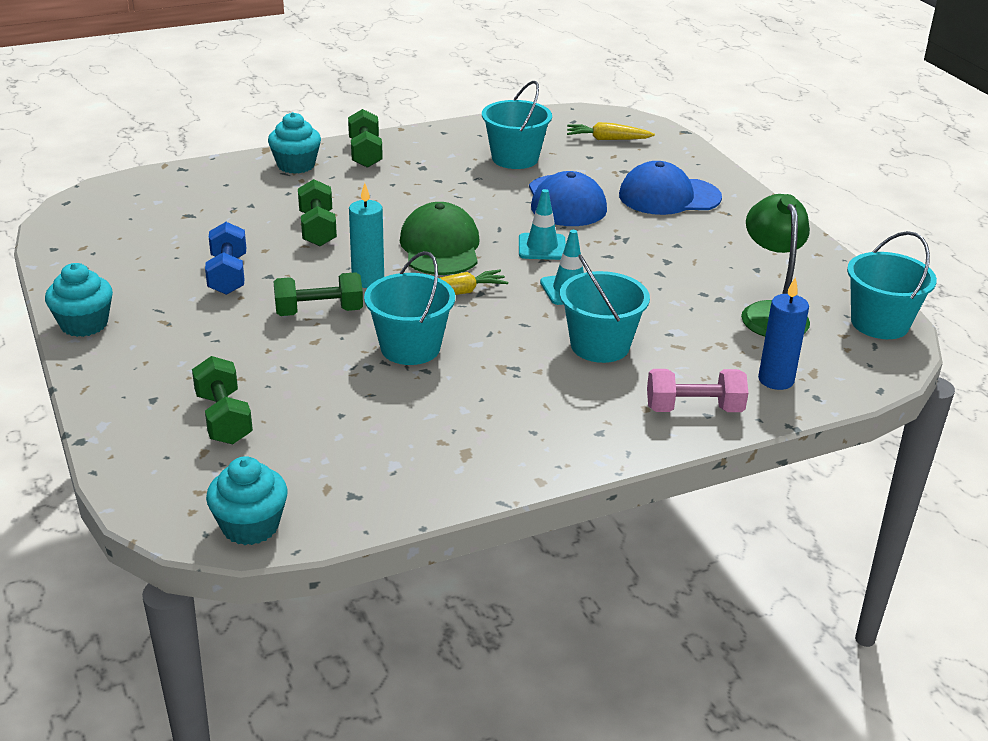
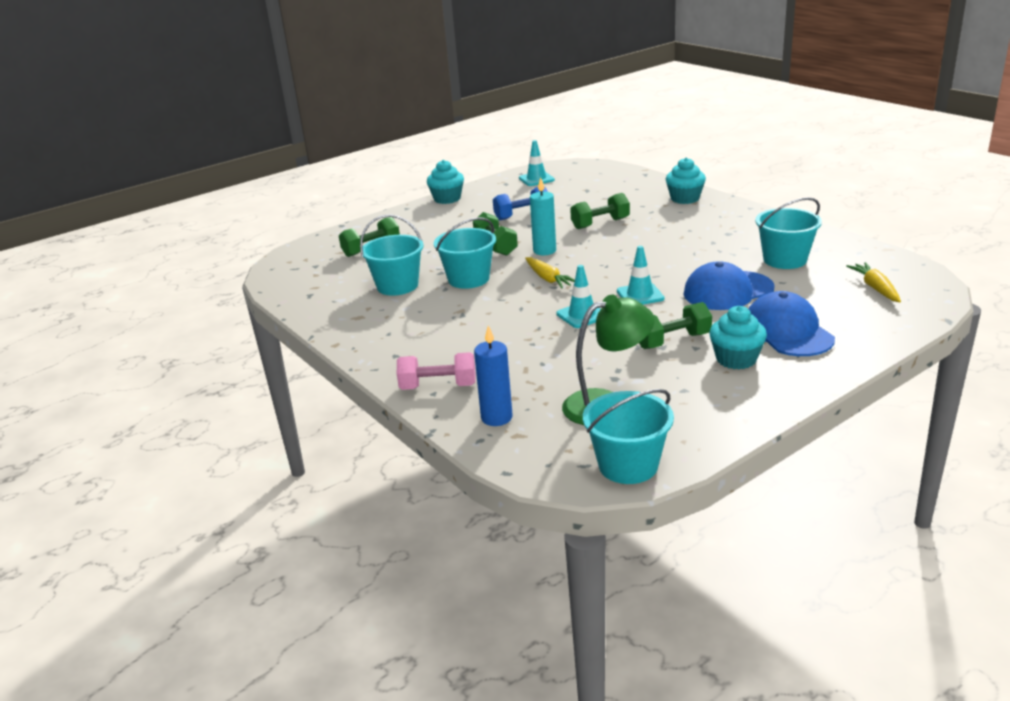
camera: 80 degrees right, 5 degrees down
turquoise cupcake [206,456,288,545] -> turquoise cupcake moved to [709,306,767,369]
green dumbbell [348,109,383,168] -> green dumbbell moved to [639,302,712,349]
green cap [400,202,480,275] -> none
turquoise bucket [560,255,650,363] -> turquoise bucket moved to [360,214,424,296]
pink dumbbell [647,369,748,412] -> pink dumbbell turned 75 degrees counterclockwise [397,352,476,390]
none -> turquoise traffic cone [519,140,555,186]

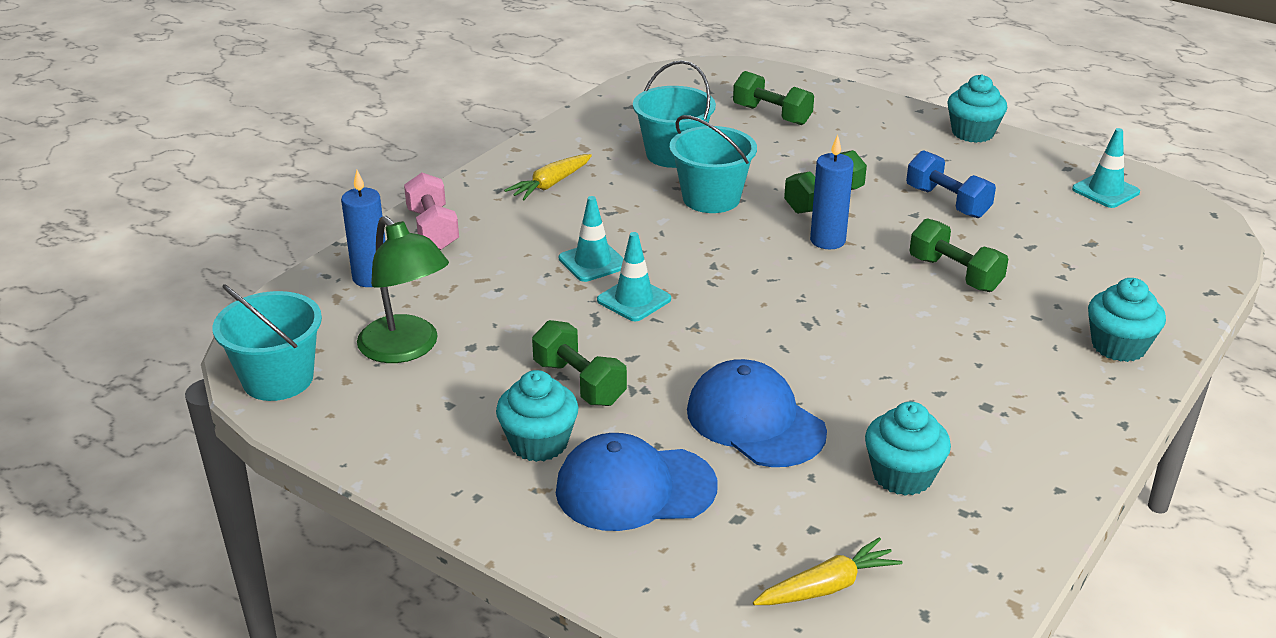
camera: 70 degrees right, 5 degrees up
yellow carrot [525,257,575,289] -> yellow carrot moved to [504,154,592,200]
turquoise candle [530,177,556,255] -> blue candle [810,135,854,249]
turquoise traffic cone [617,246,664,304] -> turquoise traffic cone moved to [559,196,623,282]
blue cap [748,291,835,356] -> blue cap turned 150 degrees counterclockwise [556,433,717,531]
turquoise bucket [755,197,822,269] -> turquoise cupcake [865,402,951,496]

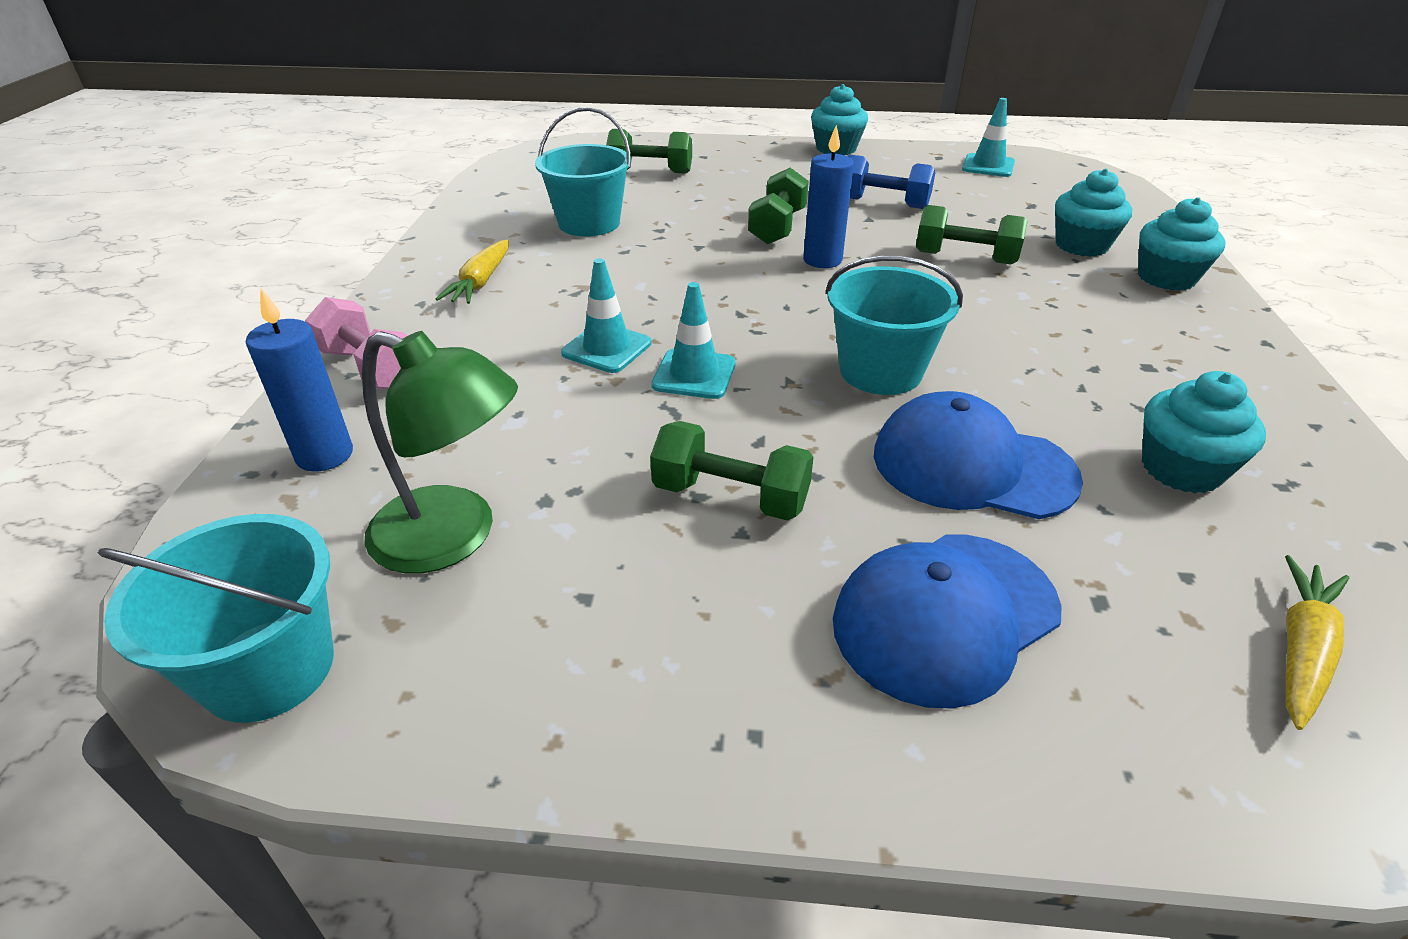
camera: 30 degrees left, 5 degrees up
turquoise cupcake [496,370,579,462] -> turquoise cupcake moved to [1055,169,1132,257]
turquoise bucket [670,115,757,213] -> turquoise bucket moved to [825,256,963,395]

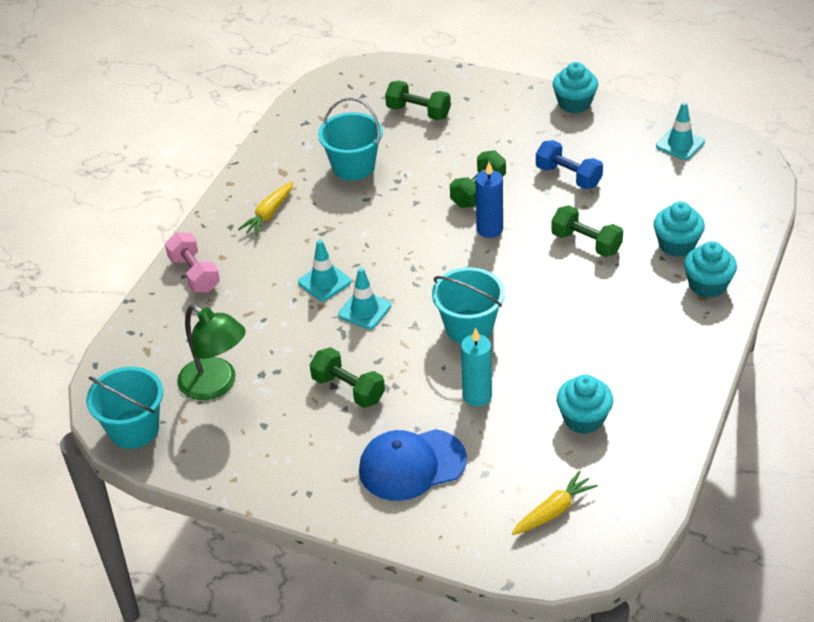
camera: 20 degrees right, 5 degrees up
blue candle [246,287,353,471] -> none
blue cap [874,391,1083,519] -> turquoise candle [461,328,492,407]

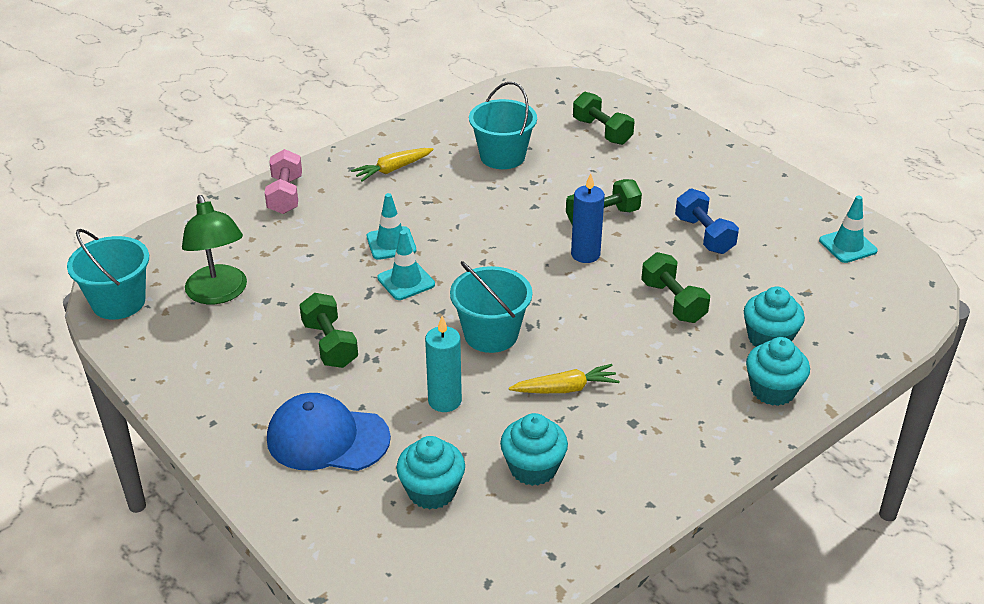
camera: 25 degrees right, 5 degrees down
yellow carrot [512,471,598,535] -> yellow carrot moved to [509,364,620,393]
turquoise cupcake [553,62,598,113] -> turquoise cupcake moved to [396,436,465,509]

